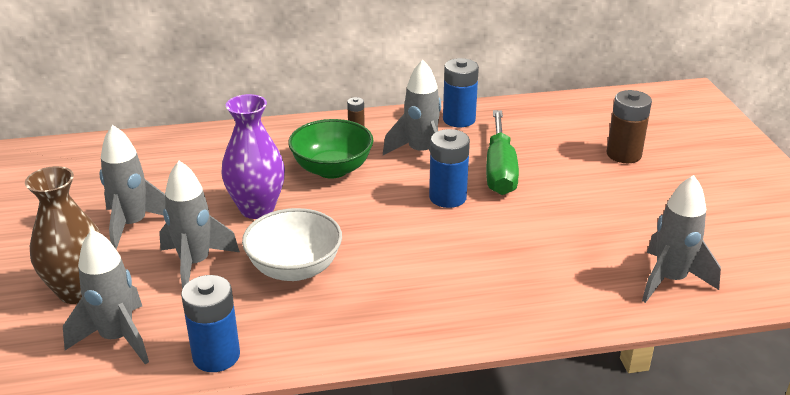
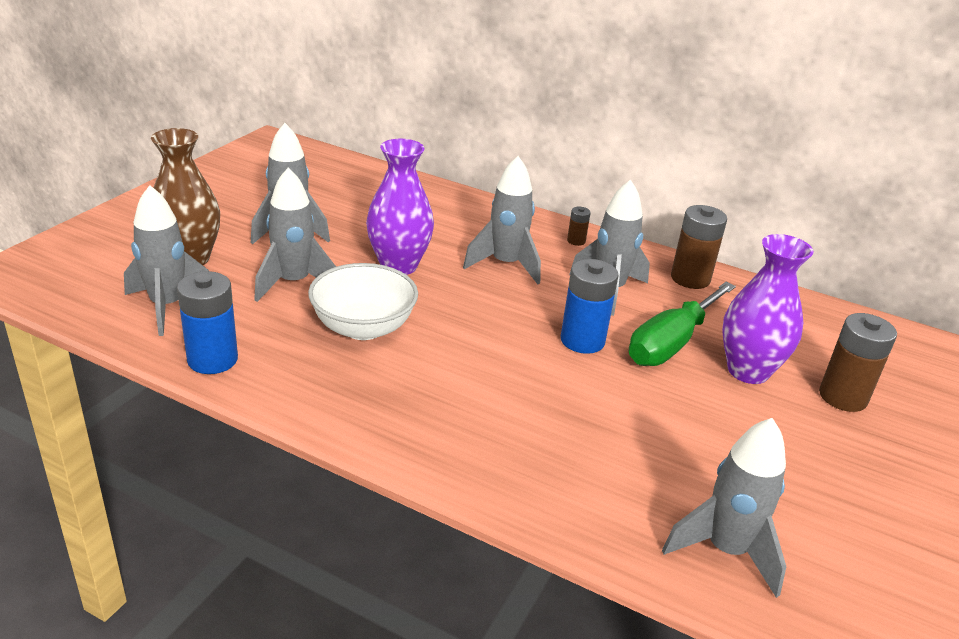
camera: 35 degrees right, 0 degrees up
green bowl [288,119,374,179] -> grey rocket [463,156,541,284]
blue battery [443,58,479,127] -> brown battery [671,205,727,289]
none -> purple vase [722,234,814,384]

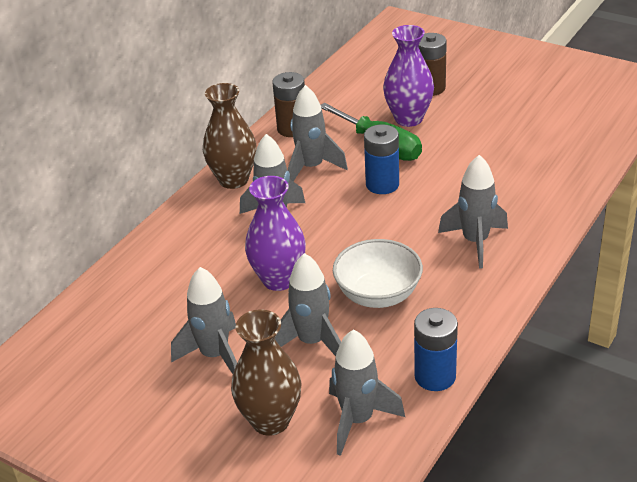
camera: 80 degrees left, 5 degrees up
brown battery [567,207,591,246] -> brown vase [203,83,256,189]
grey rocket [662,418,786,598] -> grey rocket moved to [438,155,508,269]

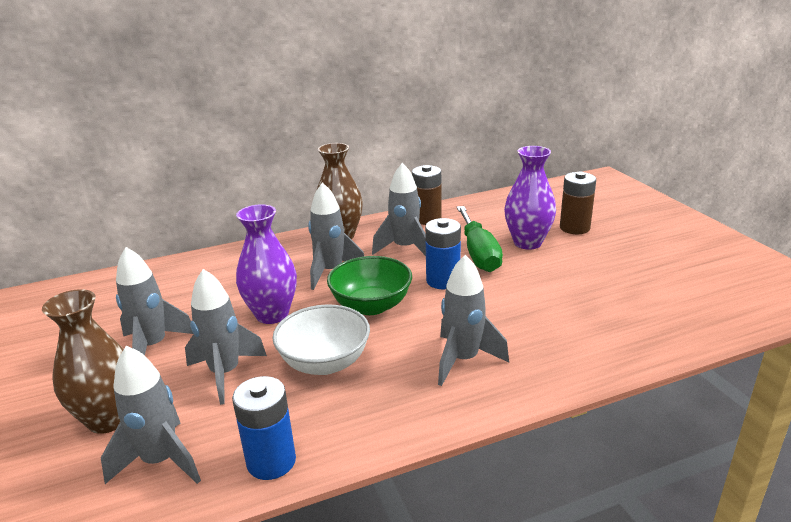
camera: 35 degrees right, 10 degrees down
none -> green bowl [327,256,412,315]

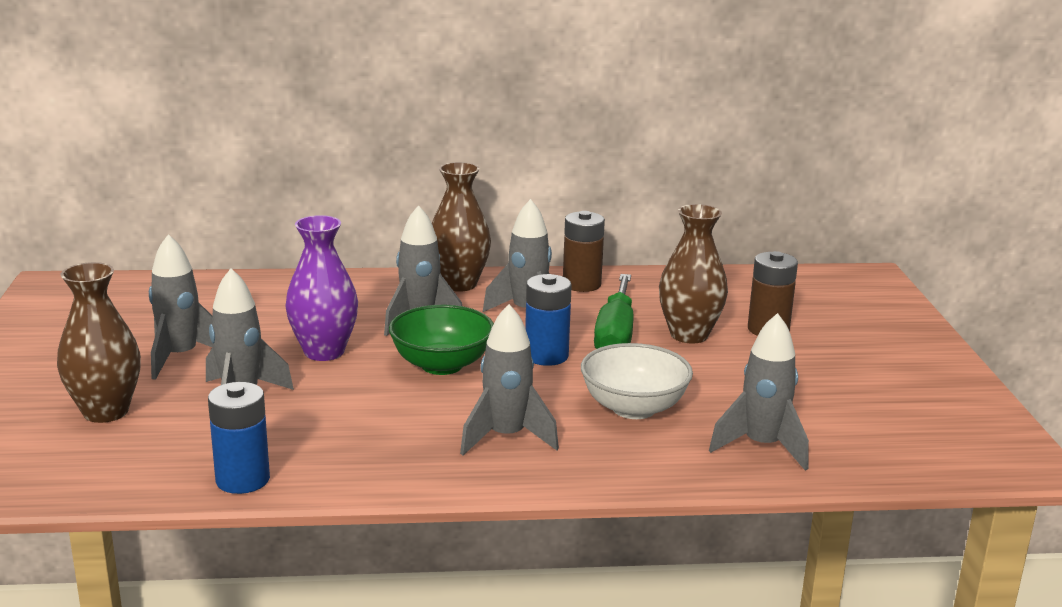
camera: 15 degrees right, 5 degrees down
grey rocket [101,346,201,484] -> grey rocket moved to [709,313,809,471]
white bowl [272,304,370,375] -> white bowl moved to [581,343,693,419]
purple vase [504,146,556,250] -> brown vase [659,204,728,344]

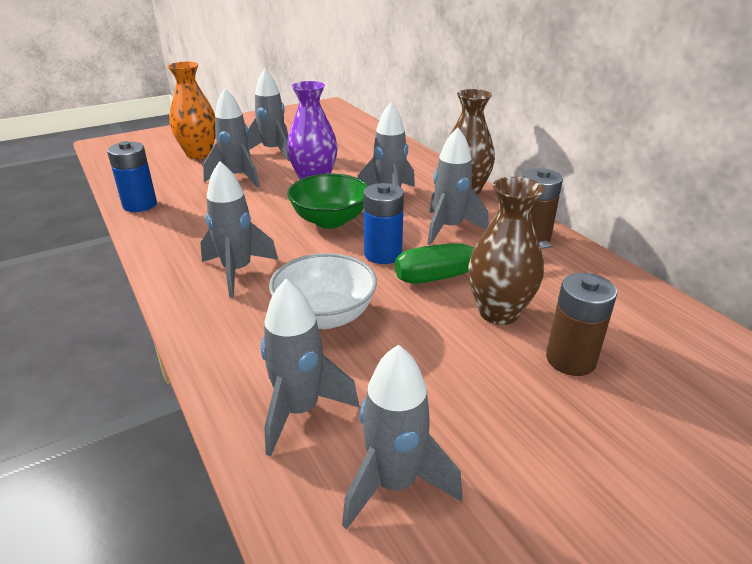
camera: 65 degrees right, 10 degrees up
brown vase [57,262,141,423] -> orange vase [168,61,216,159]
none -> grey rocket [342,345,463,530]

